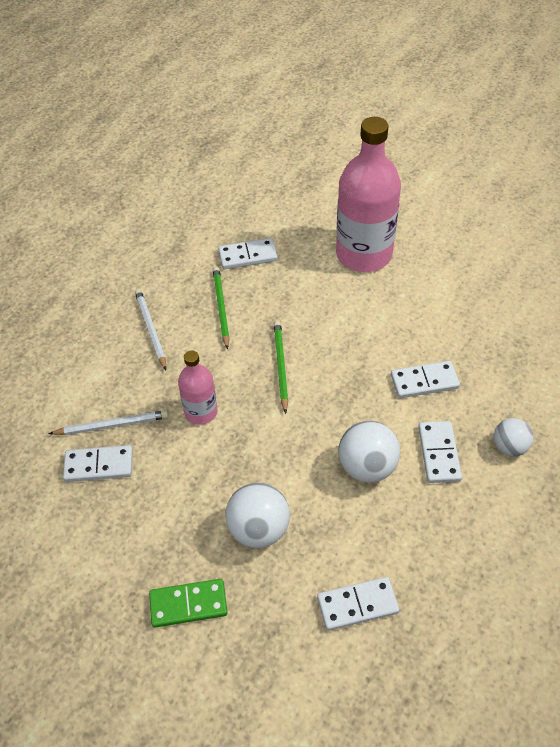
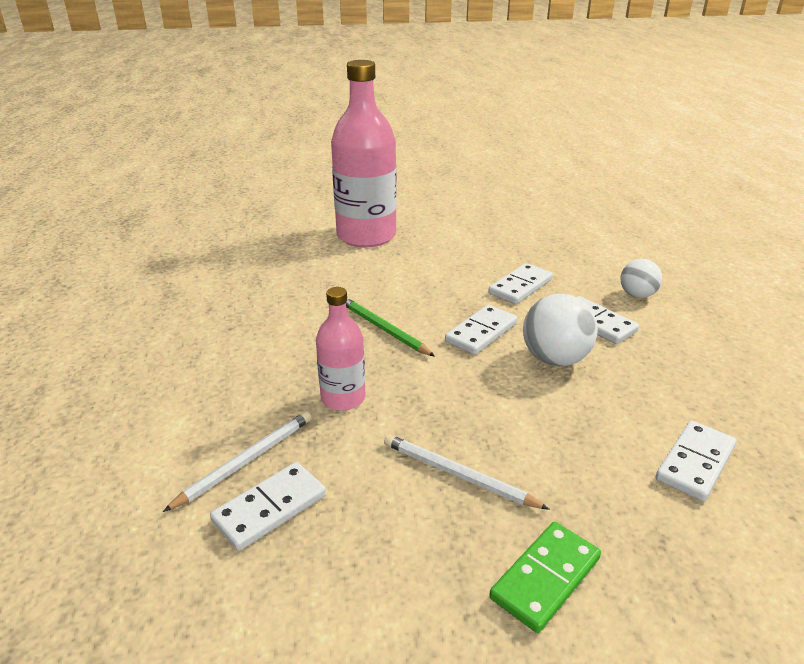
camera: 40 degrees left, 20 degrees down
white pencil [135,289,166,370] -> white pencil moved to [384,434,550,510]
green pencil [213,267,230,350] -> none
white domino [218,238,278,269] -> white domino moved to [445,305,517,355]
white ball [225,482,290,548] -> none

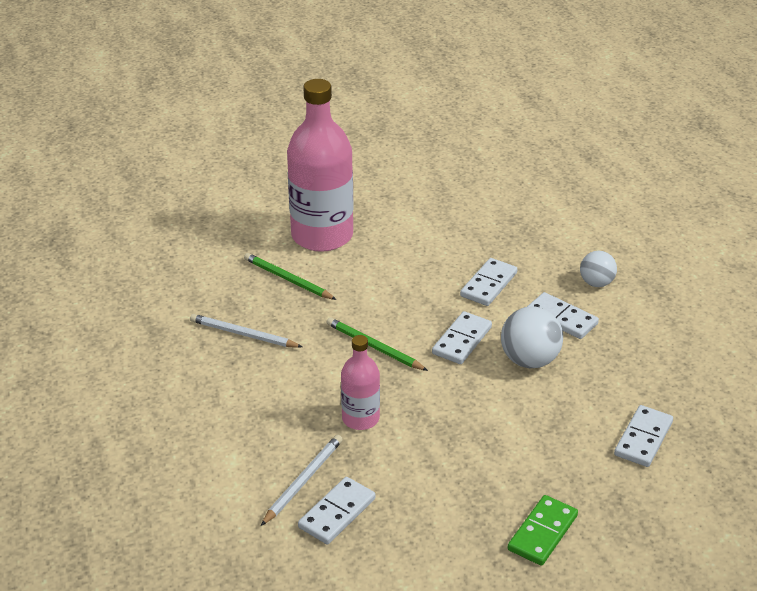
camera: 10 degrees left, 5 degrees up
white pencil [384,434,550,510] -> white pencil moved to [190,314,302,348]
none -> green pencil [244,253,337,300]

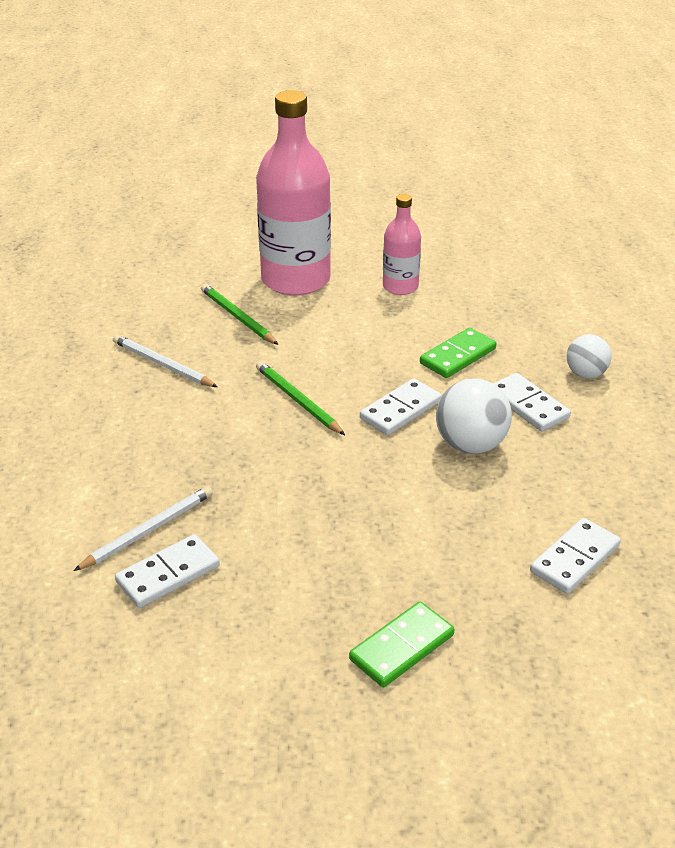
camera: 15 degrees right, 0 degrees up
pink bottle [341,335,380,430] -> pink bottle moved to [383,194,421,295]
white domino [460,258,517,306] -> green domino [420,328,497,378]

